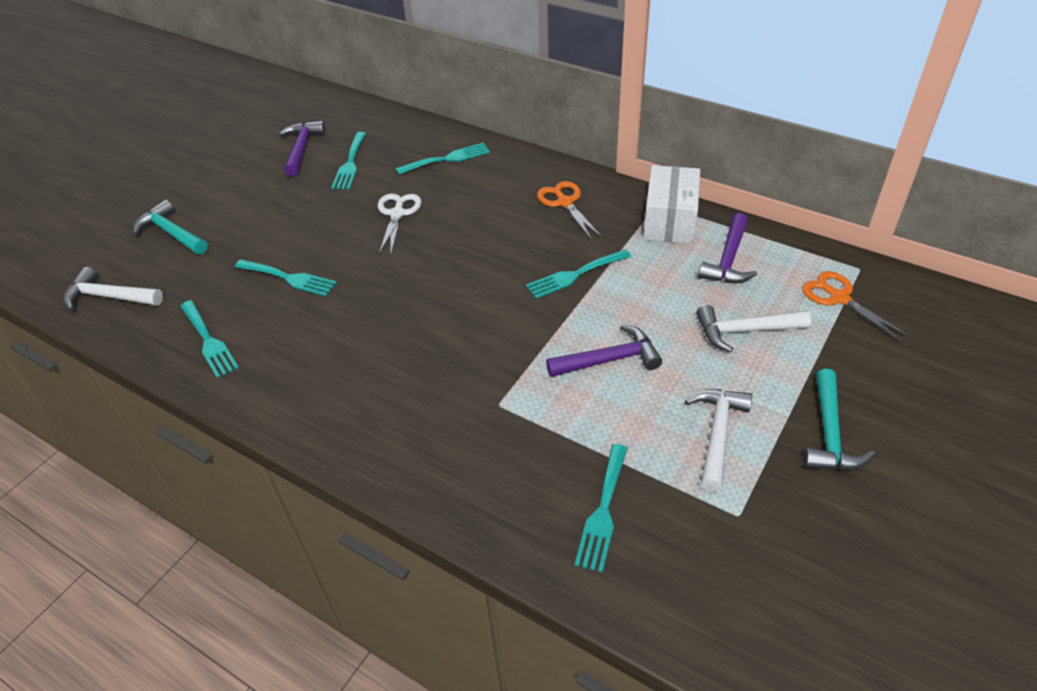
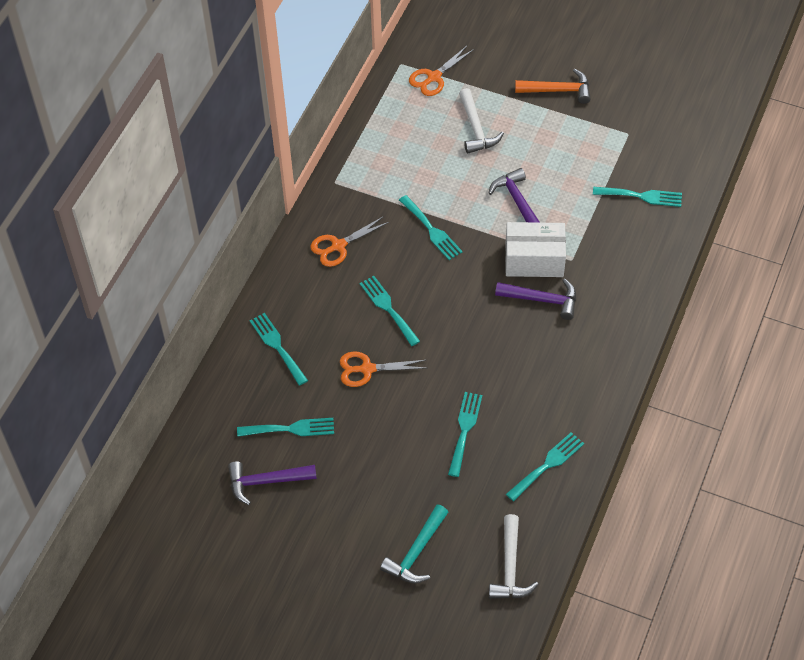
camera: 100 degrees left, 10 degrees up
white scissors [378,194,421,254] -> orange scissors [340,351,426,387]
white box [643,165,700,244] -> white box moved to [505,222,566,277]
white hammer [685,389,752,492] -> none
purple hammer [698,213,757,283] -> purple hammer moved to [495,279,576,320]
turquoise hammer [803,369,875,470] -> orange hammer [515,69,591,104]
none -> turquoise fork [360,276,420,346]

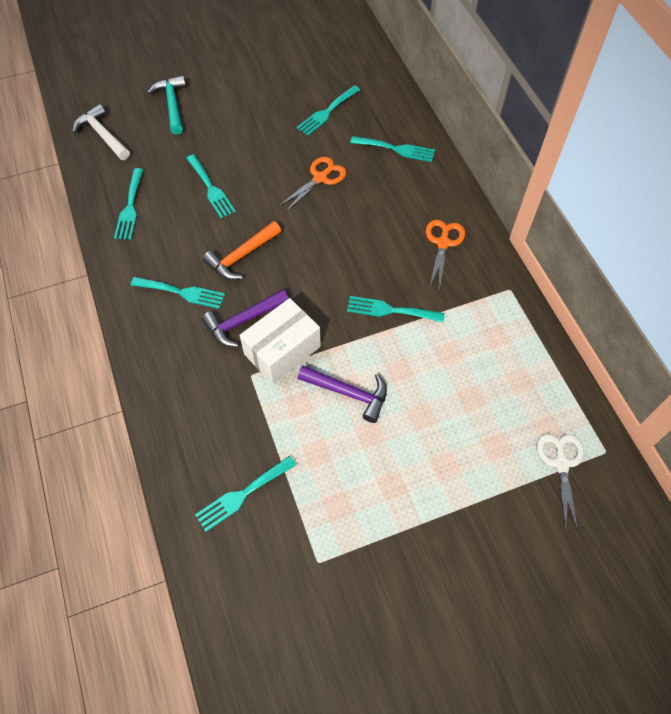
camera: 135 degrees right, 5 degrees up
purple hammer [228,461,317,505] -> none
turquoise fork [360,276,420,346] -> turquoise fork moved to [131,277,225,309]
orange scissors [409,45,474,96] -> white scissors [537,434,584,532]
white hammer [459,88,504,154] -> none
orange hammer [515,69,591,104] -> orange hammer moved to [203,221,281,280]

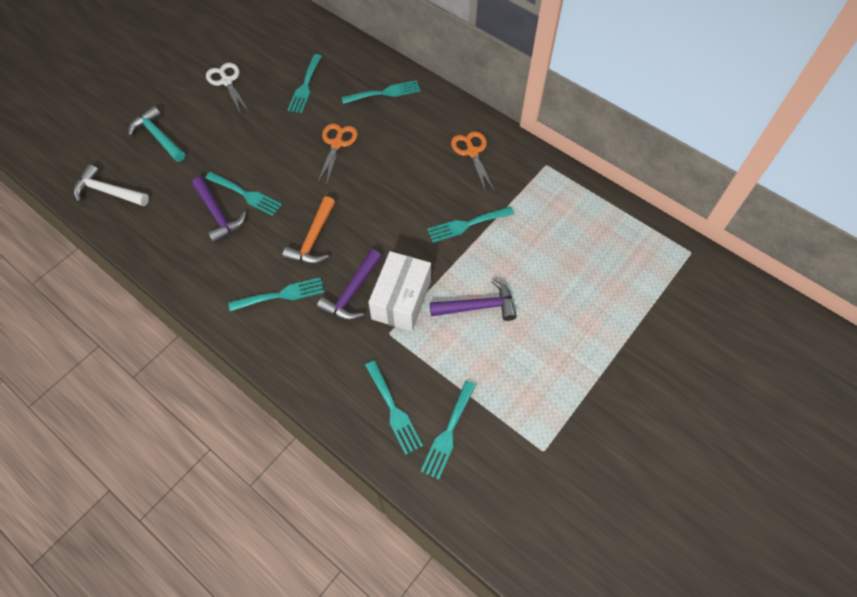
camera: 30 degrees left, 0 degrees up
turquoise fork [114,168,143,240] -> turquoise fork moved to [365,360,423,455]
white scissors [537,434,584,532] -> white scissors moved to [206,63,249,114]
none -> purple hammer [192,177,246,244]

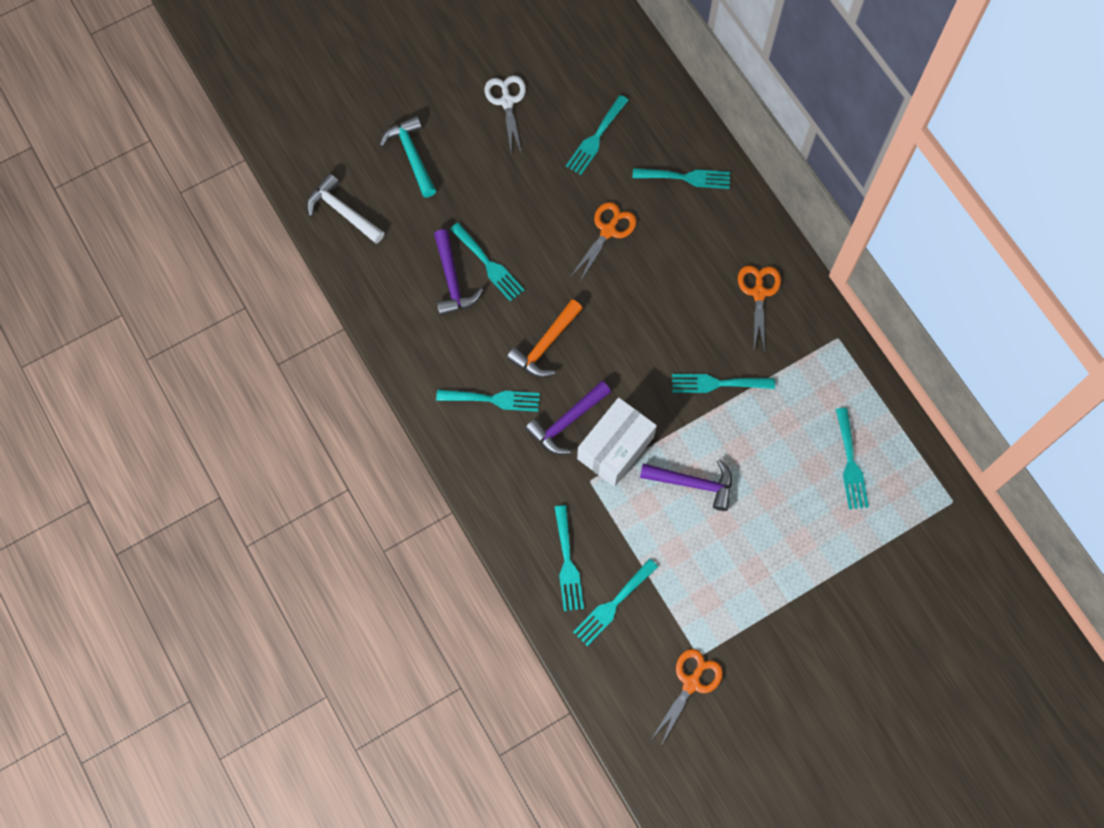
camera: 20 degrees right, 10 degrees up
none -> orange scissors [652,649,723,746]
none -> turquoise fork [836,408,869,509]

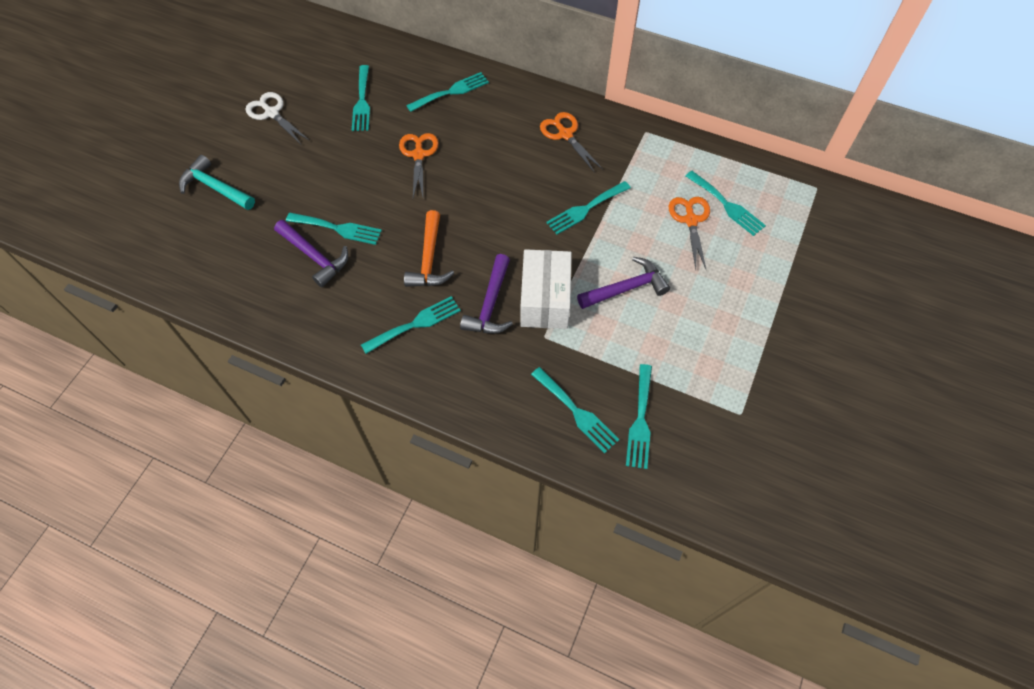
camera: 35 degrees left, 10 degrees down
white hammer [307,173,385,244] -> none
orange scissors [652,649,723,746] -> orange scissors moved to [669,197,710,271]

